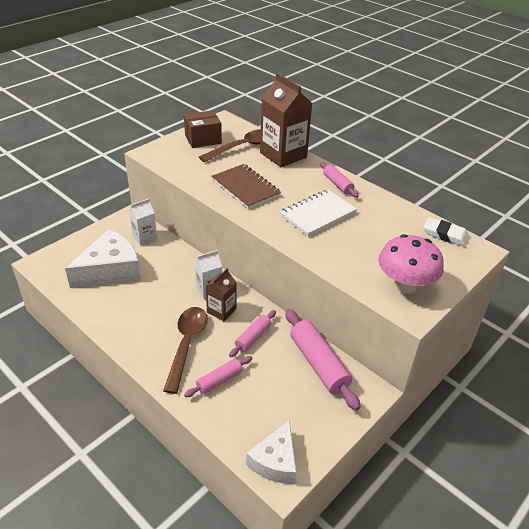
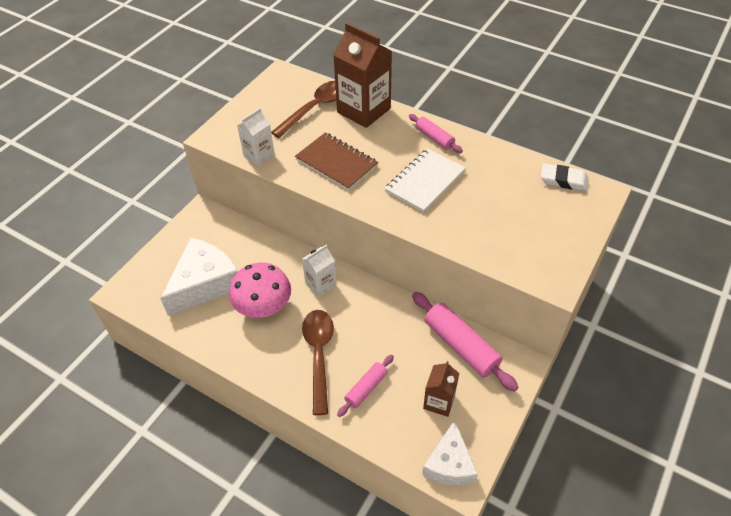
camera: 10 degrees left, 10 degrees up
white carton [128,199,157,245] -> white carton moved to [237,108,275,165]
brown box [184,110,222,148] -> none
brown carton [206,268,237,321] -> brown carton moved to [423,361,459,417]
pink rolling pin [229,310,276,357] -> none
pink mushroom [378,234,444,294] -> pink mushroom moved to [229,263,291,318]

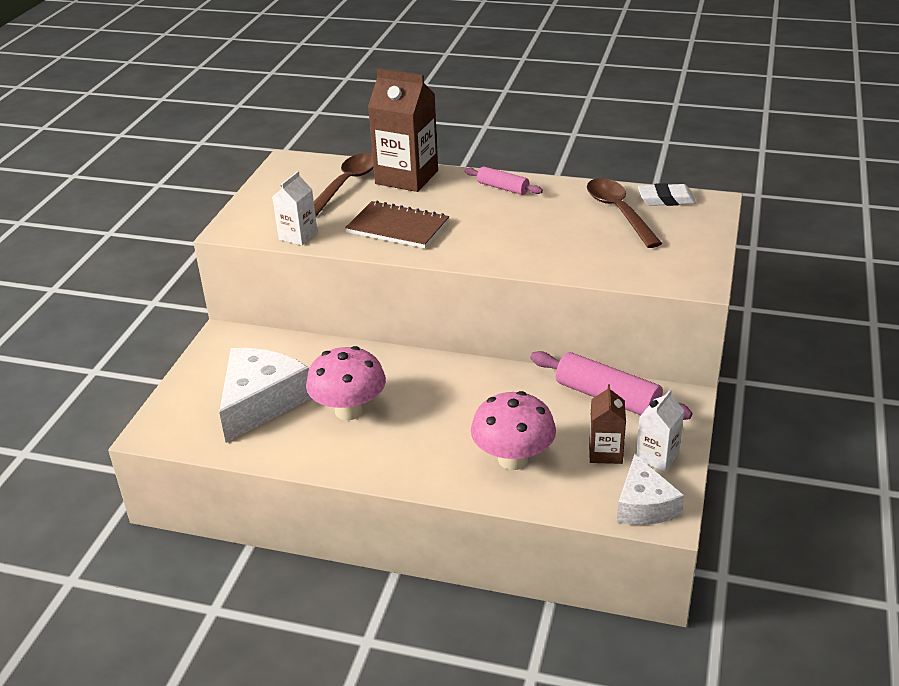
camera: 15 degrees left, 15 degrees down
white carton [302,245,337,297] -> white carton moved to [636,389,685,471]
brown spoon [302,310,334,415] -> brown spoon moved to [587,178,663,248]
pink rolling pin [337,355,394,417] -> pink mushroom [471,391,556,470]
white notebook [385,148,466,213] -> none

